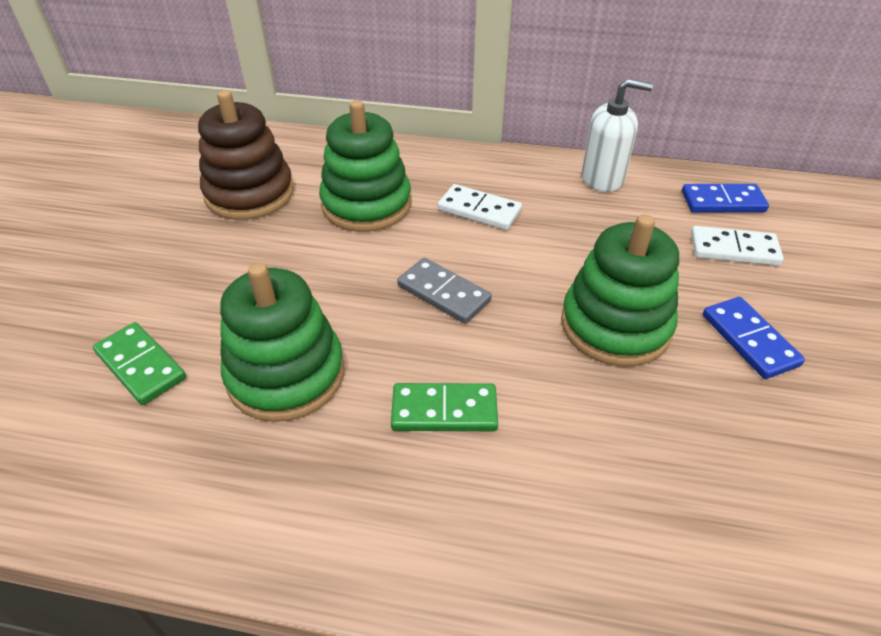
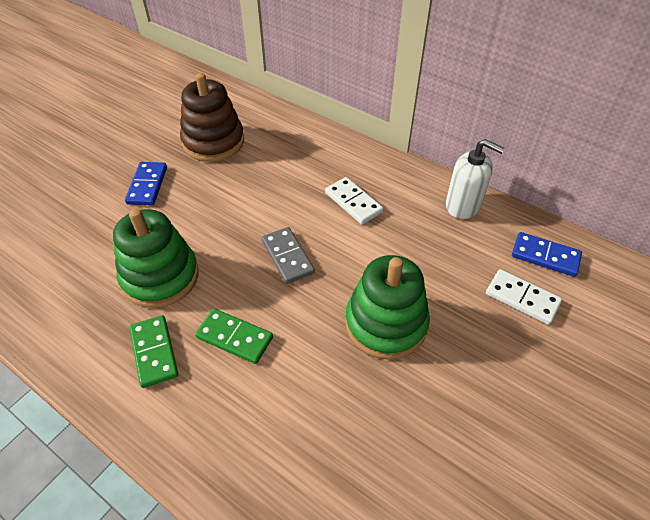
camera: 25 degrees right, 5 degrees up
green domino [93,322,186,405] -> green domino moved to [130,315,178,388]
green stacking toy [319,100,411,232] -> none
blue domino [703,297,805,379] -> blue domino moved to [125,162,167,205]

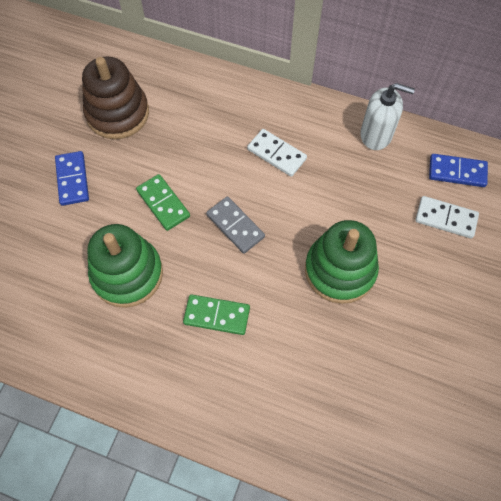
camera: 15 degrees left, 15 degrees up
green domino [130,315,178,388] -> green domino moved to [136,174,190,231]

